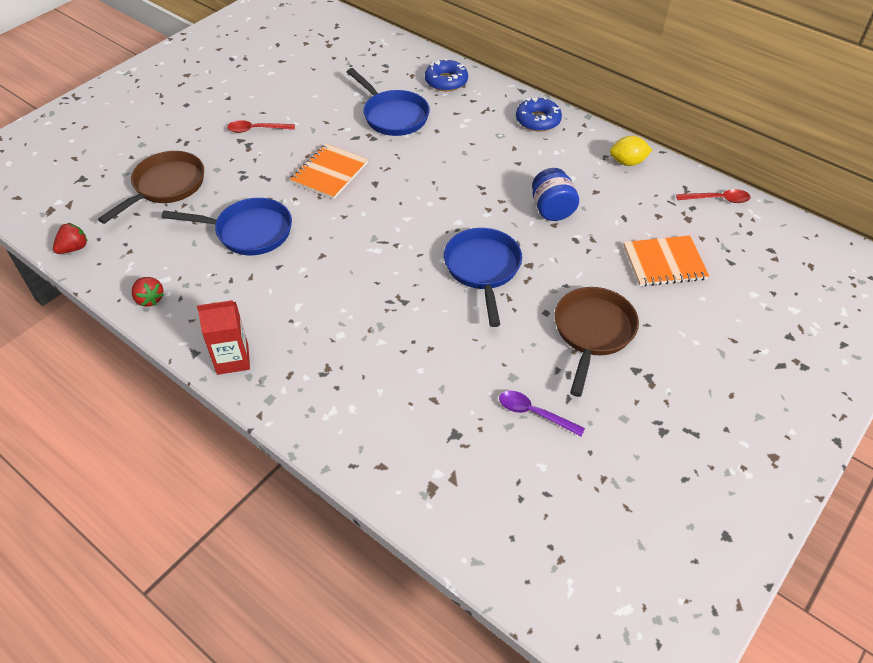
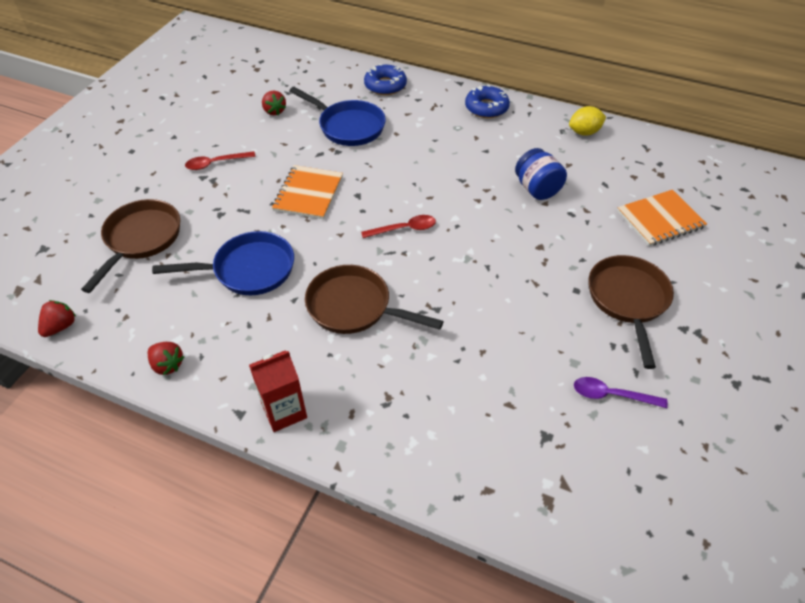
camera: 15 degrees left, 0 degrees up
blue pan [444,228,522,327] -> none
red spoon [676,189,750,203] -> red spoon moved to [361,215,436,238]
none -> red strawberry [262,91,286,115]
none -> brown pan [305,265,444,334]

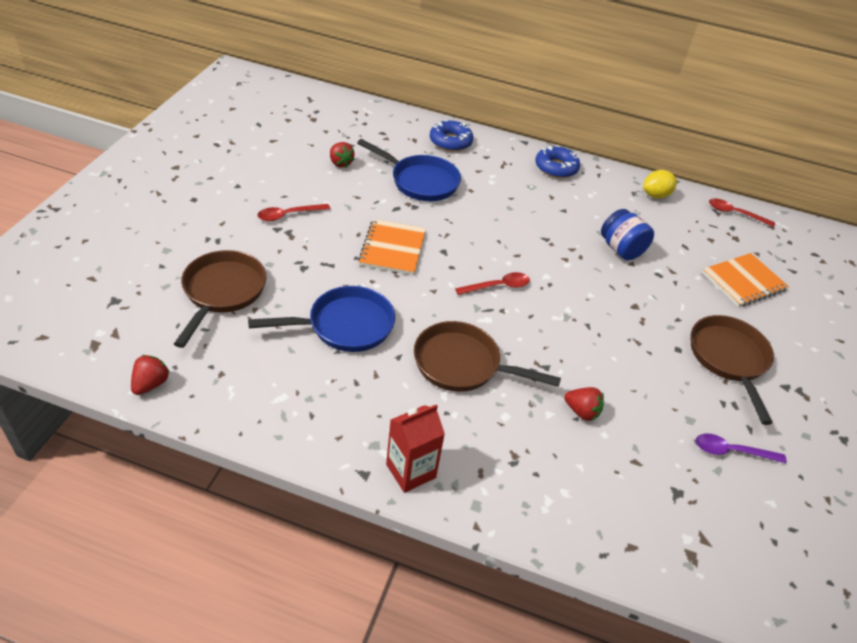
camera: 10 degrees left, 5 degrees down
red strawberry [148,342,184,375] -> red strawberry moved to [564,387,604,421]
none -> red spoon [709,198,775,227]

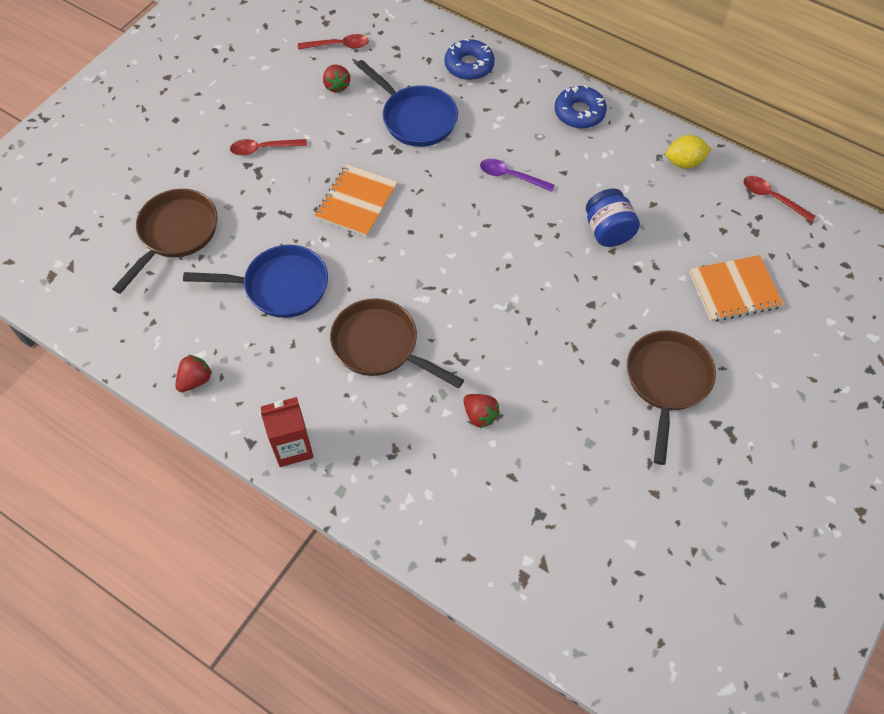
camera: 20 degrees right, 15 degrees up
red strawberry [131,355,170,395] -> red strawberry moved to [175,355,212,392]
red spoon [455,272,530,295] -> red spoon moved to [298,34,369,49]
purple spoon [696,433,787,463] -> purple spoon moved to [480,159,555,192]

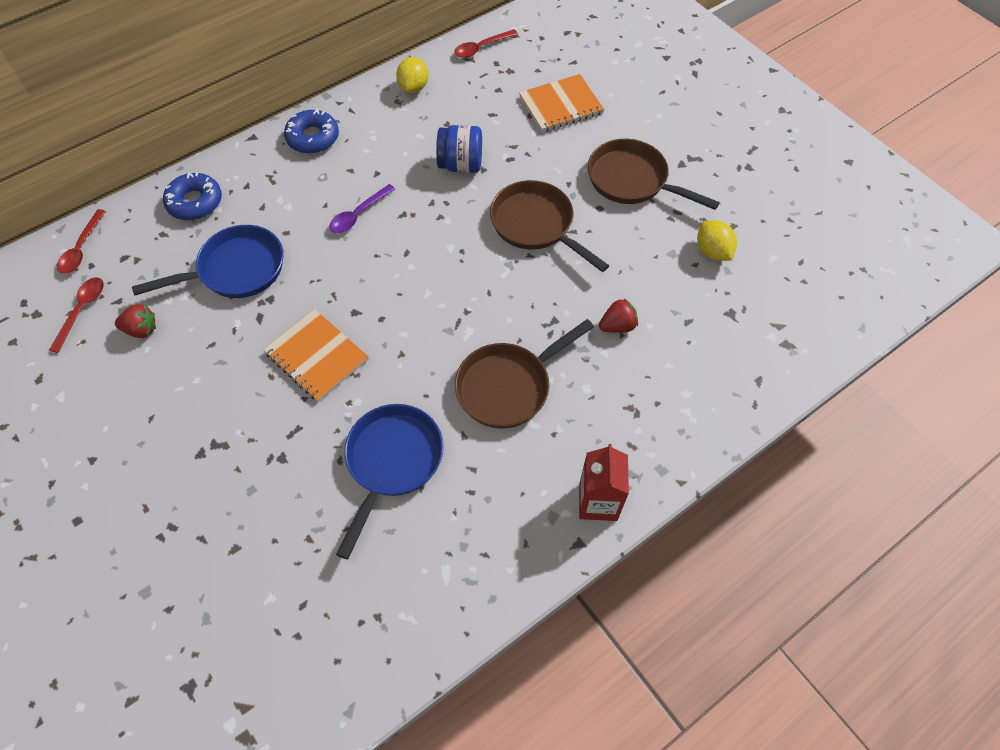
camera: 70 degrees left, 0 degrees up
brown pan [113,189,217,294] -> brown pan moved to [490,180,609,272]
red strawberry [175,355,212,392] -> none
red spoon [230,139,307,156] -> red spoon moved to [57,209,106,274]
orange notebook [689,255,784,322] -> orange notebook turned 60 degrees clockwise [519,74,604,132]
none -> yellow lemon [697,220,737,261]

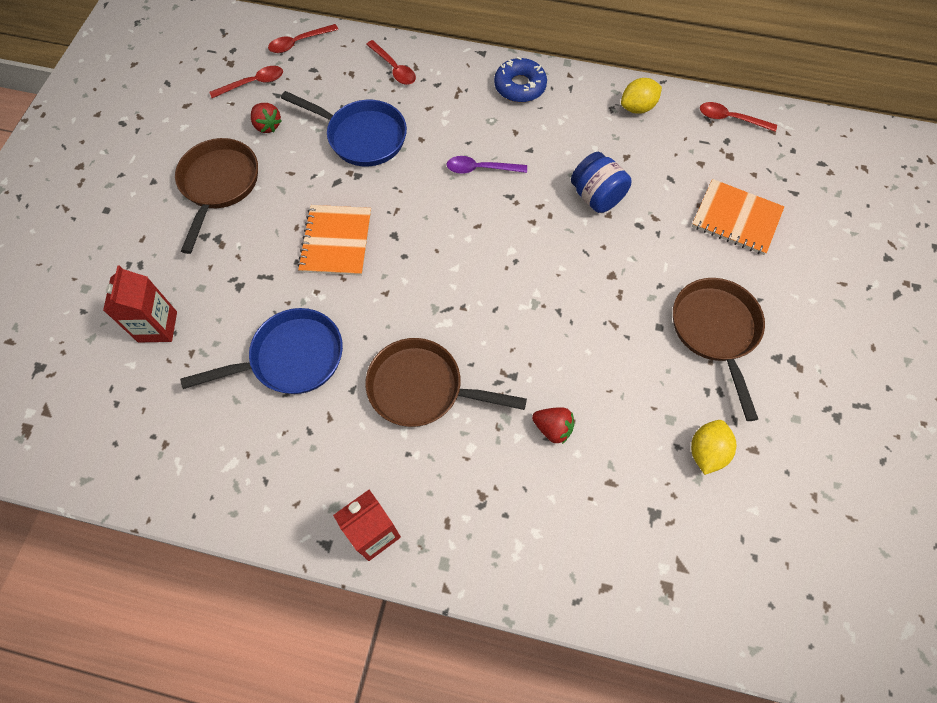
camera: 50 degrees right, 5 degrees up
blue donut [163,172,222,220] -> red spoon [366,40,416,85]
brown pan [490,180,609,272] -> brown pan moved to [175,138,258,254]
none -> red carton [103,266,177,343]

